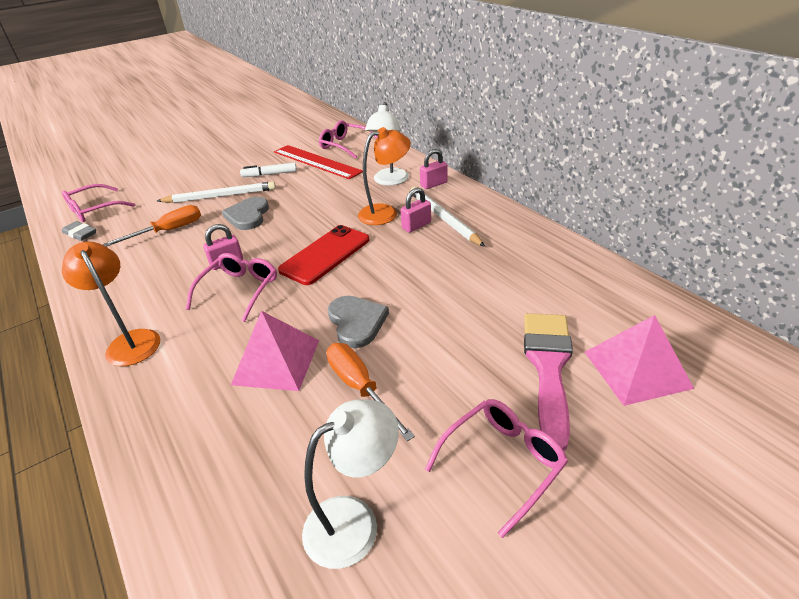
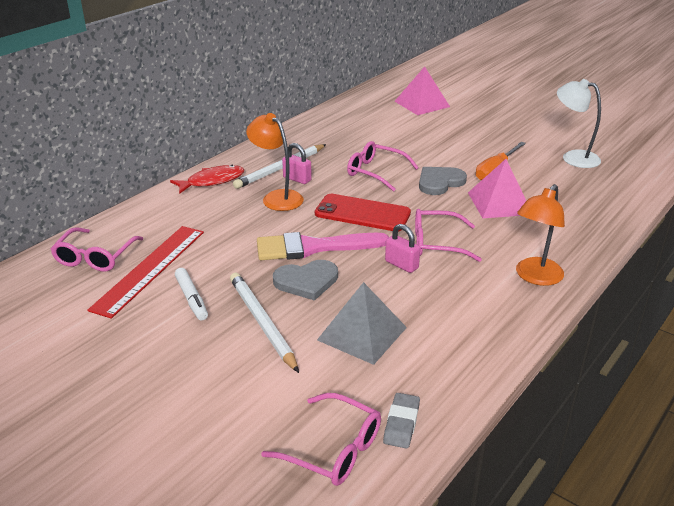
camera: 110 degrees left, 5 degrees down
orange screwdriver [102,205,201,247] -> grey pyramid [317,282,407,365]
white lamp [365,102,409,185] -> none
pink padlock [420,149,448,189] -> red fish [170,165,244,194]
pink glasses [425,399,568,538] -> pink glasses moved to [347,141,419,192]
pink brush [524,313,573,451] -> pink brush moved to [257,232,389,260]

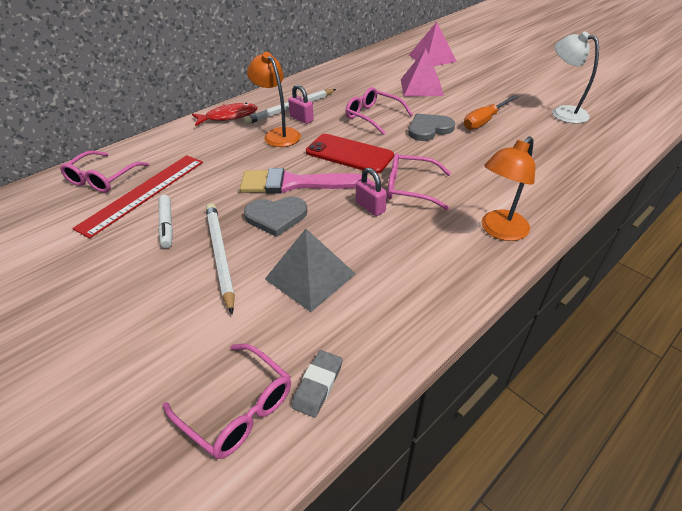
camera: 10 degrees right, 10 degrees up
pink pyramid [468,159,526,218] -> pink pyramid moved to [401,48,444,96]

